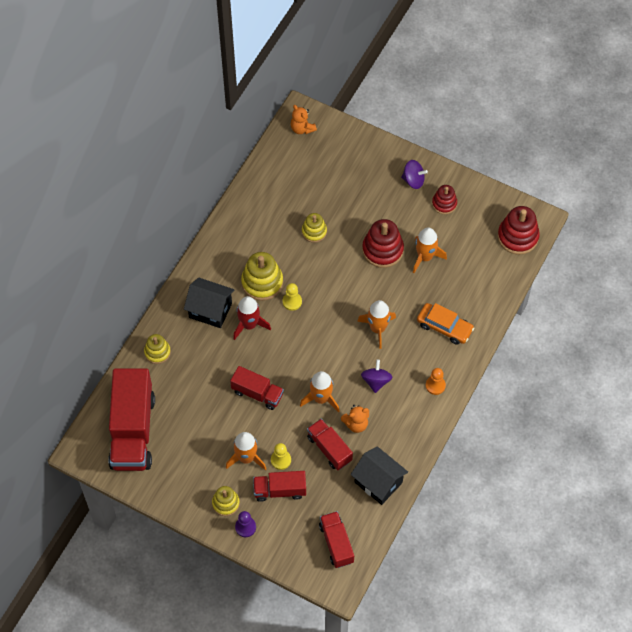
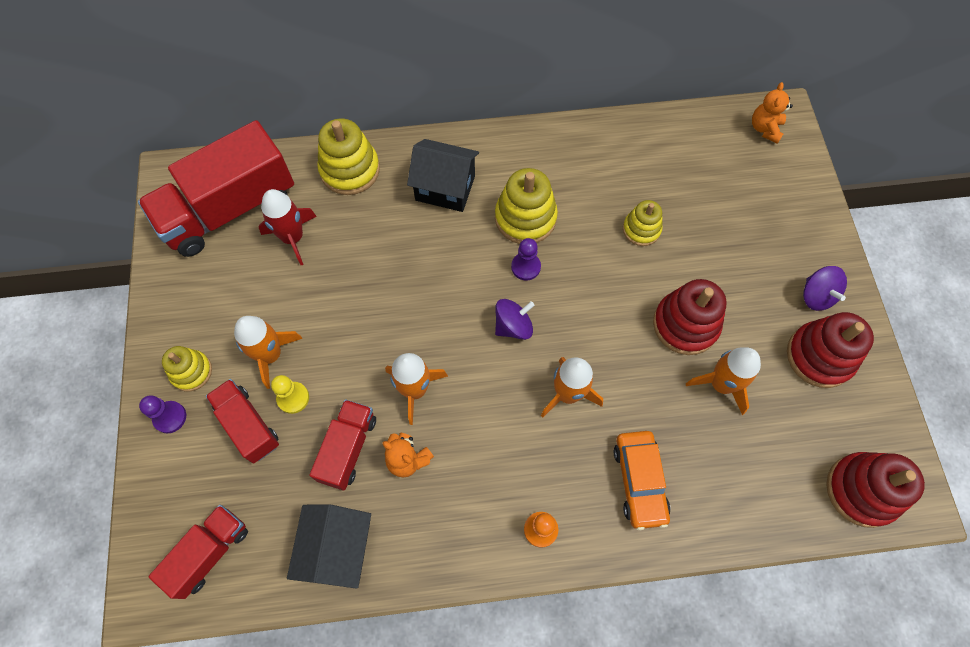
camera: 55 degrees right, 5 degrees up
yellow stacking toy [144,334,171,364] -> yellow stacking toy [317,118,380,195], size x1.63
black house [184,277,234,328] -> black house turned 60 degrees counterclockwise [407,139,479,212]
red truck [230,366,284,410] -> none
red rocket [233,296,271,340] -> red rocket moved to [259,189,317,265]
yellow pawn [283,283,302,311] -> purple pawn [511,238,541,281]
purple spinning top [361,359,393,393] -> purple spinning top moved to [495,299,535,340]
red stacking toy [432,185,457,214] -> red stacking toy [787,312,874,388], size x1.63

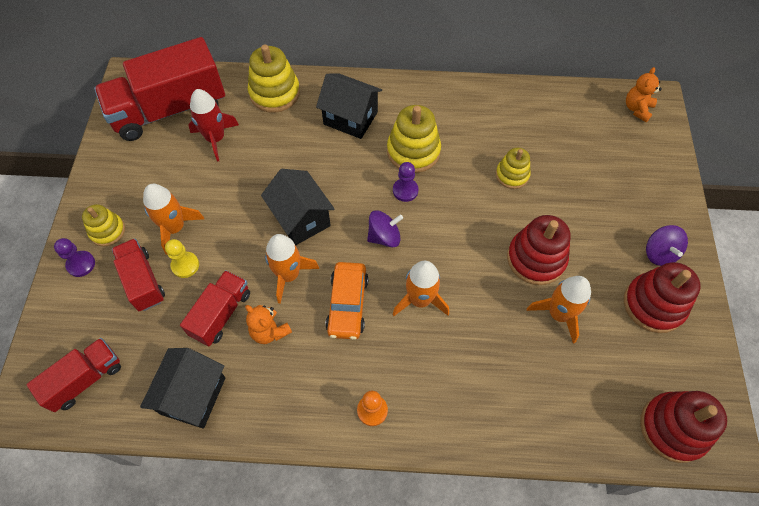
camera: 10 degrees right, 5 degrees down
orange car [614,431,671,530] -> orange car moved to [325,262,369,340]
none -> black house [261,169,335,245]

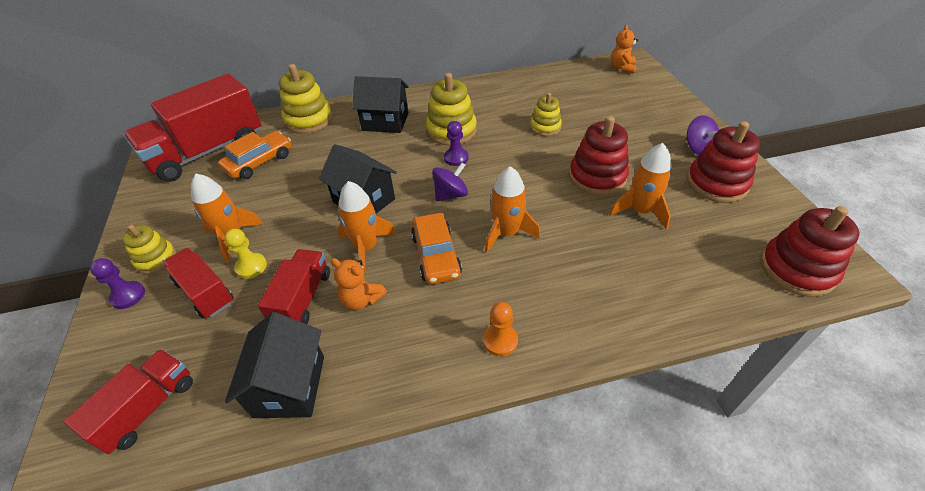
camera: 15 degrees left, 15 degrees down
red rocket [188,89,239,162] -> orange car [218,131,292,179]

